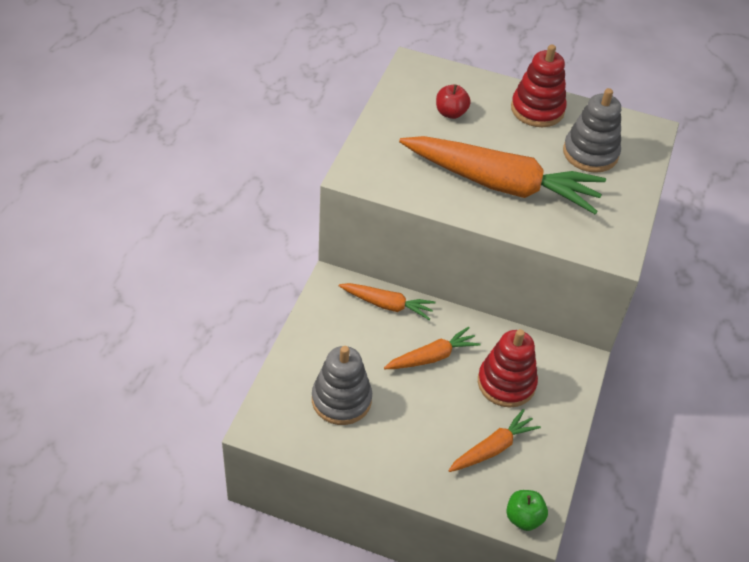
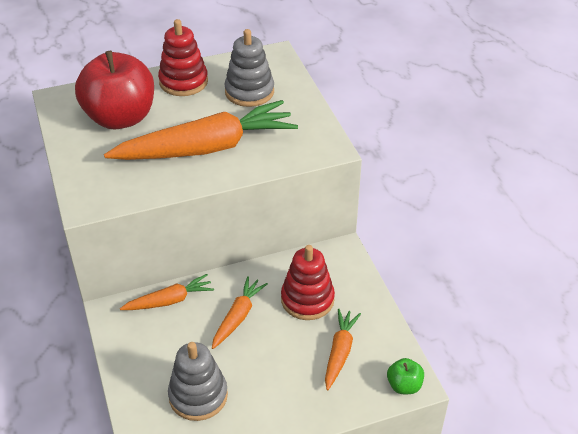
camera: 35 degrees left, 5 degrees down
red apple [436,85,471,119] -> red apple [75,51,154,129], size x2.37

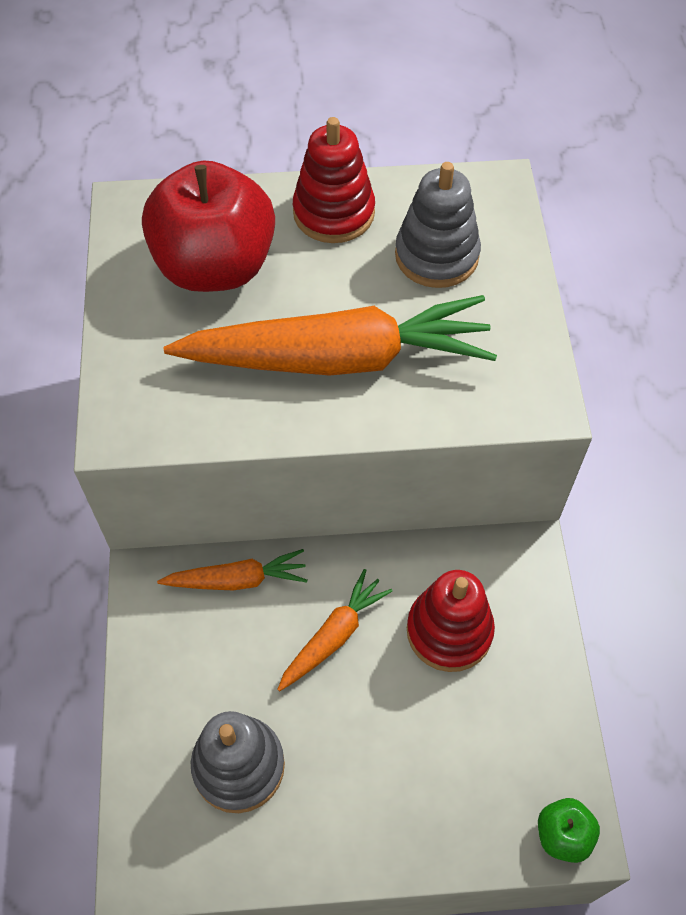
camera: 15 degrees right, 15 degrees up
orange carrot [325,309,361,390] -> none

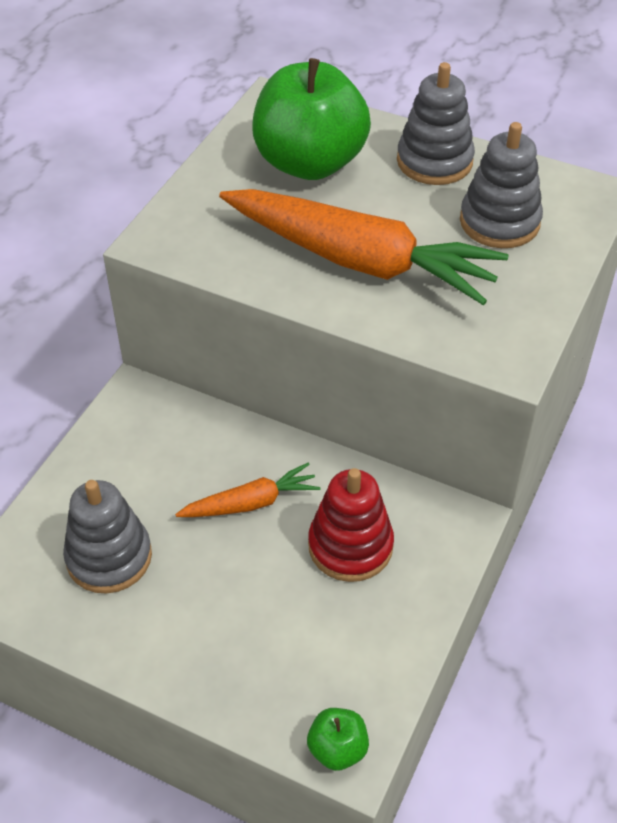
camera: 30 degrees right, 10 degrees down
red apple [142,160,275,292] -> green apple [252,58,371,180]
orange carrot [157,549,308,590] -> none
red stacking toy [293,117,375,243] -> grey stacking toy [397,62,475,185]

